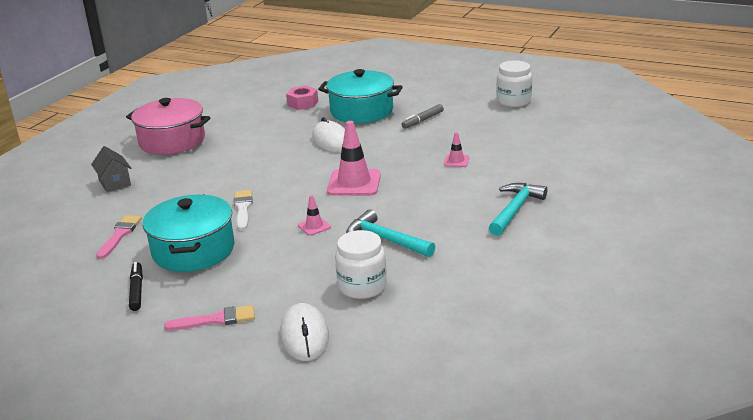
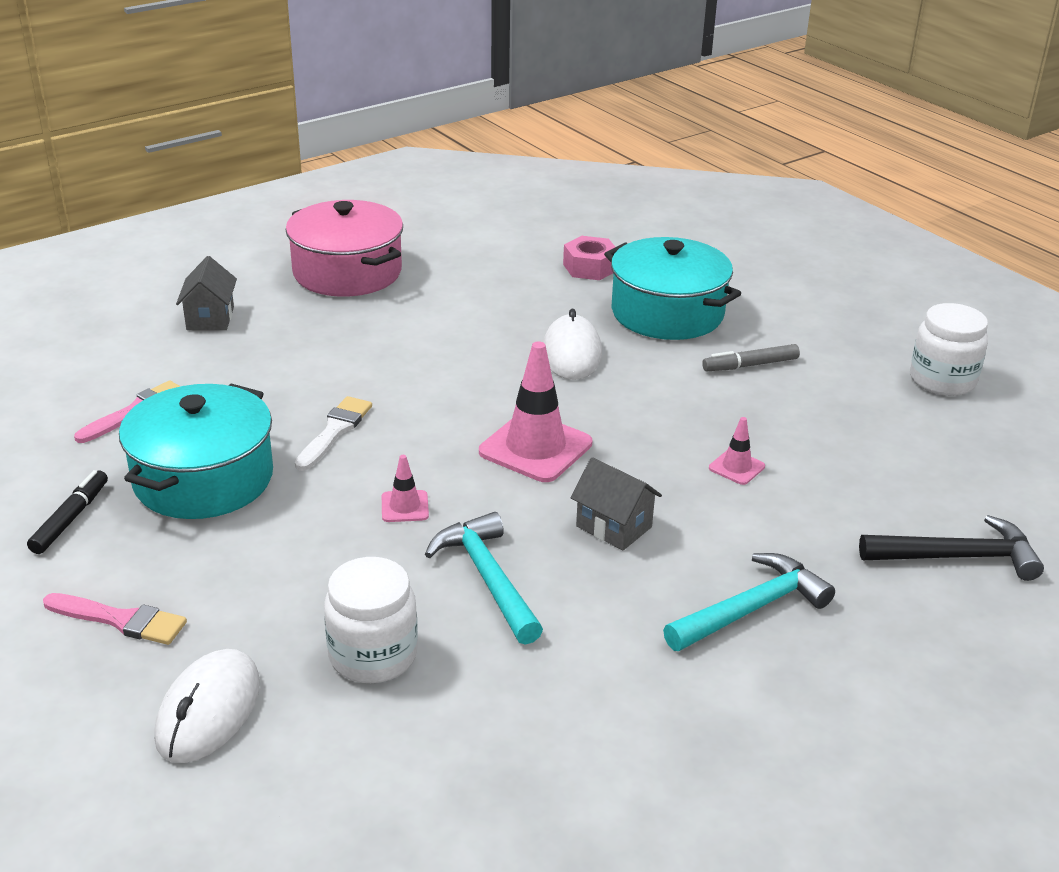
camera: 25 degrees right, 5 degrees up
none -> grey house [570,457,662,550]
none -> black hammer [859,515,1044,581]

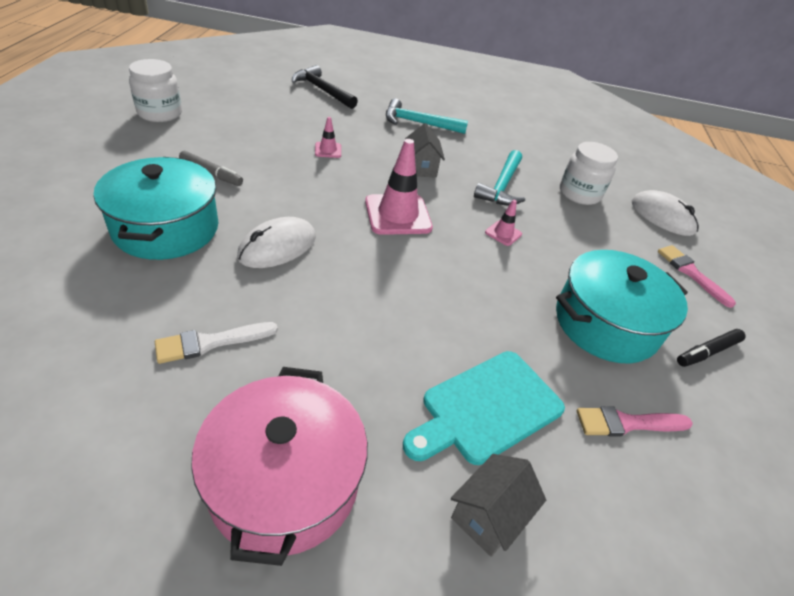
camera: 140 degrees left, 10 degrees up
white mouse [154,649,260,763] -> white mouse turned 75 degrees clockwise [632,190,699,236]
white brush [295,396,372,471] -> white brush moved to [155,322,278,364]
pink nut [563,236,615,280] -> none
none -> turquoise cutting board [403,351,565,465]

